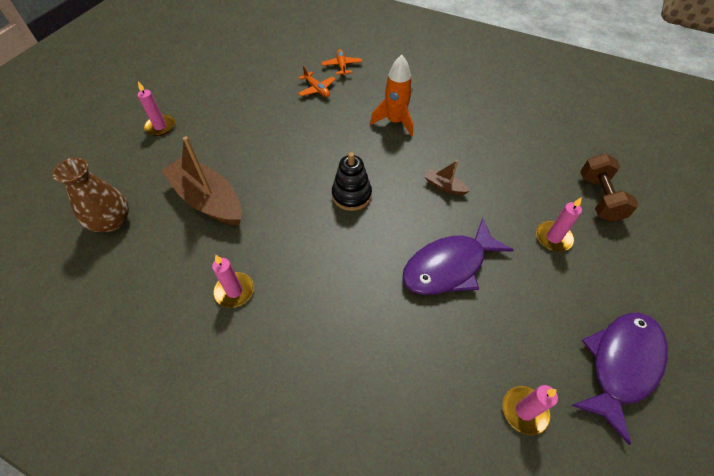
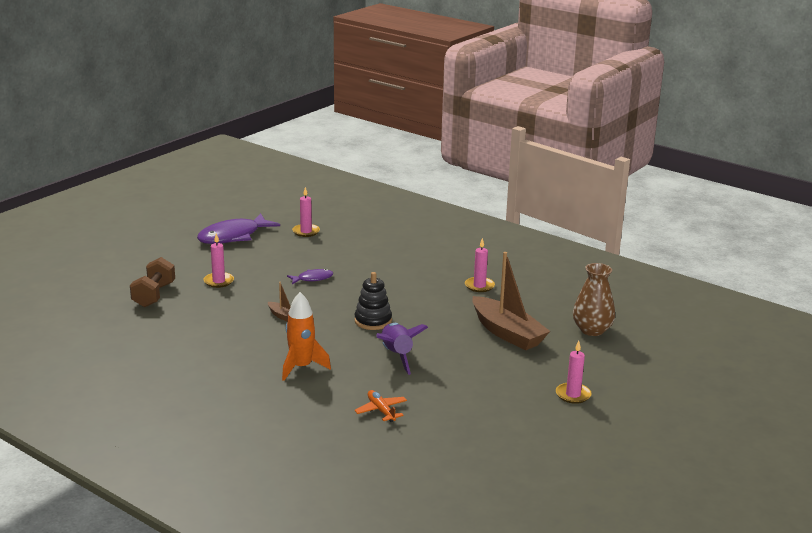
camera: 170 degrees left, 30 degrees down
orange plane [321,49,362,76] -> none
purple fish [402,218,514,295] -> purple fish [287,269,333,284], size x0.50
none -> purple rocket [376,323,428,375]

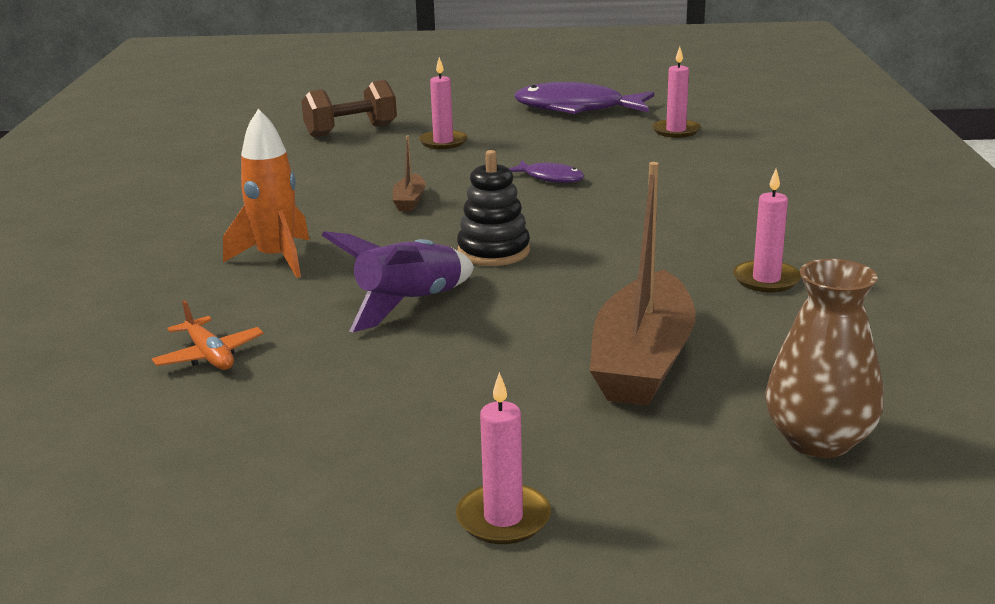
camera: 55 degrees right, 0 degrees up
orange plane [354,390,407,422] -> orange plane turned 120 degrees clockwise [152,300,264,370]

